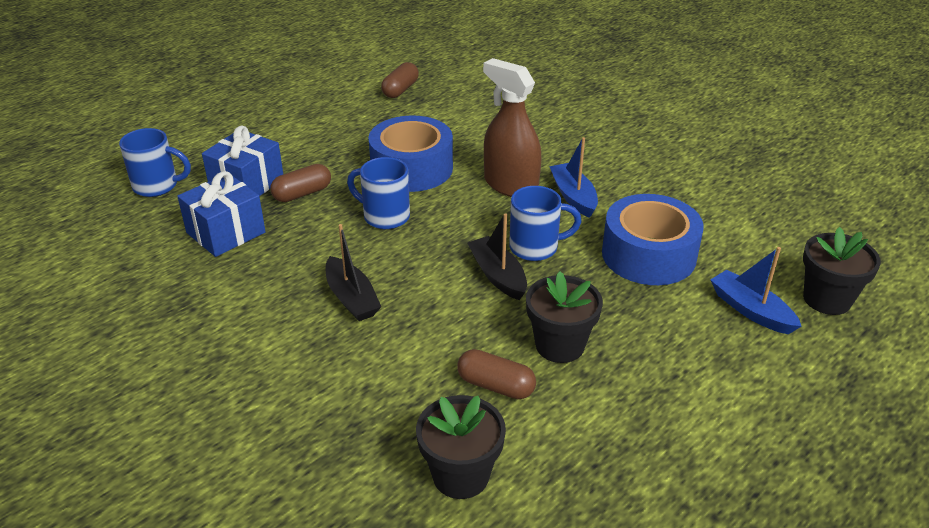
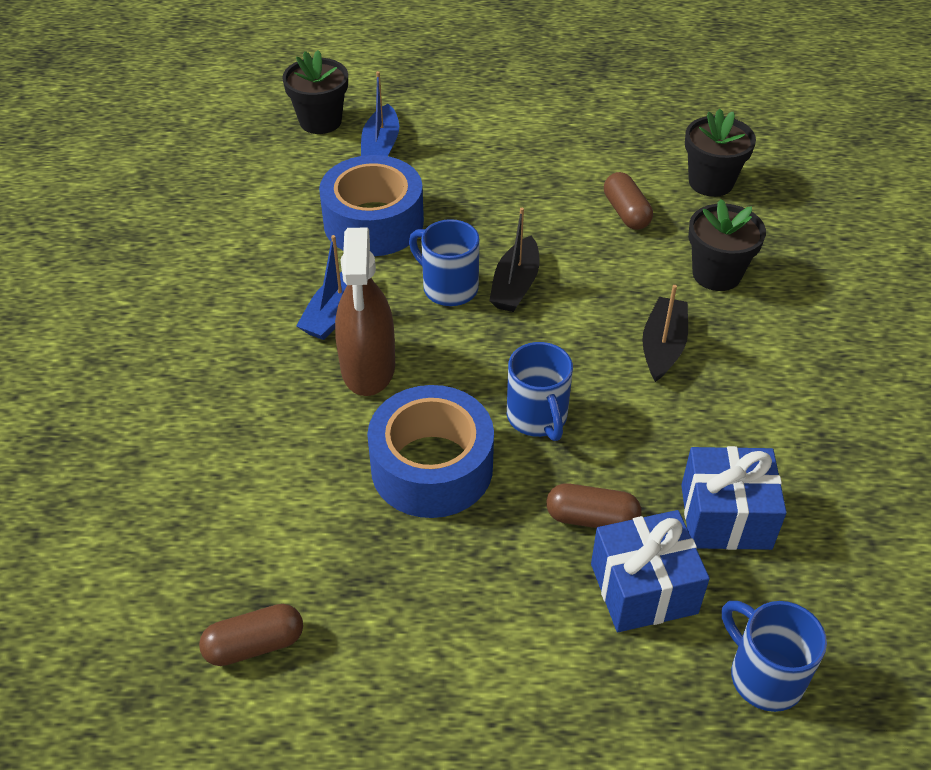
camera: 135 degrees left, 10 degrees up
black flower pot [526,271,603,363] -> black flower pot moved to [688,199,766,291]

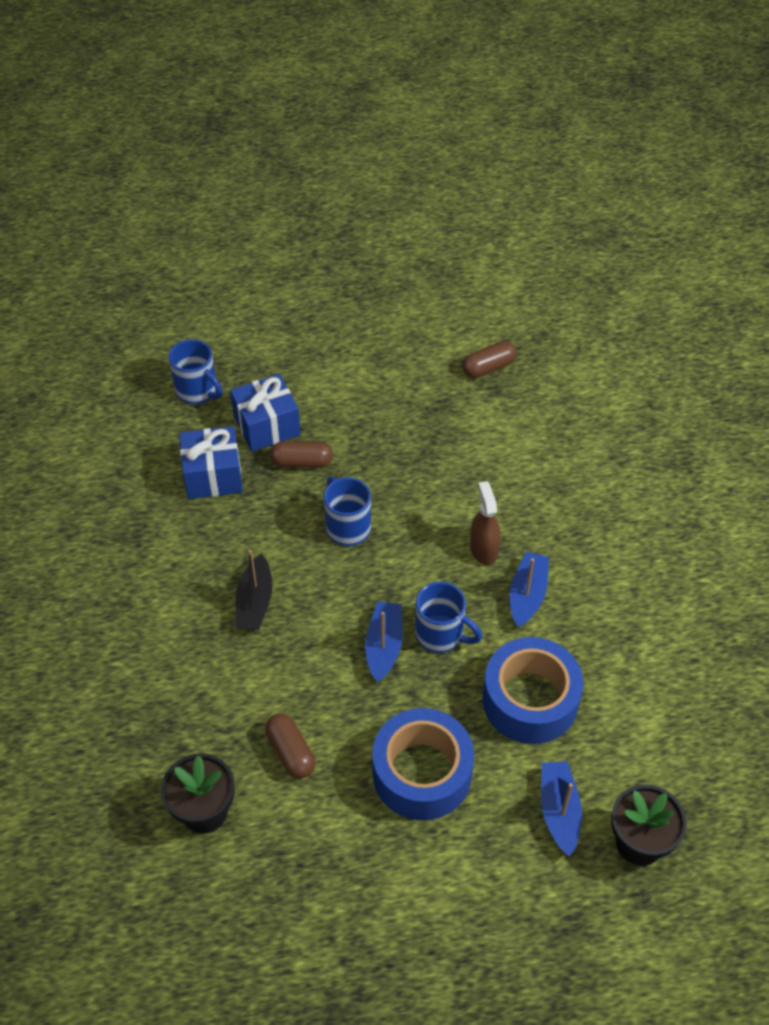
camera: 170 degrees right, 5 degrees up
brown spray bottle [335,227,395,396] -> brown spray bottle [470,481,501,565], size x0.64
blue tape [367,385,494,518] -> blue tape moved to [372,708,474,821]
black boat [489,208,540,312] -> blue boat [365,602,403,682]
black flower pot [688,199,766,291] -> none

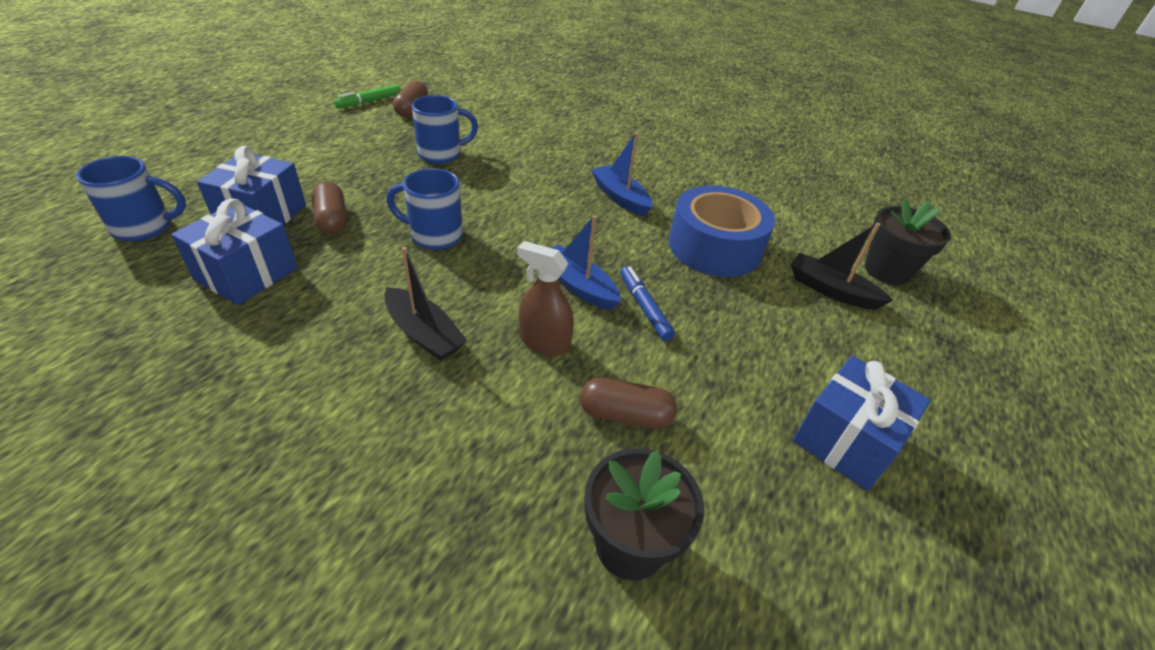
camera: 55 degrees left, 10 degrees down
brown capsule [270,441,333,468] -> brown capsule turned 60 degrees counterclockwise [312,182,347,235]
blue tape [372,708,474,821] -> none
blue mug [415,582,482,653] -> blue mug moved to [412,95,478,164]
brown spray bottle [470,481,501,565] -> brown spray bottle moved to [517,241,574,356]
blue boat [541,761,582,857] -> black boat [791,223,893,310]
none -> green marker [334,84,401,108]
none -> blue marker [620,266,675,341]
none -> blue gift [793,356,931,491]

